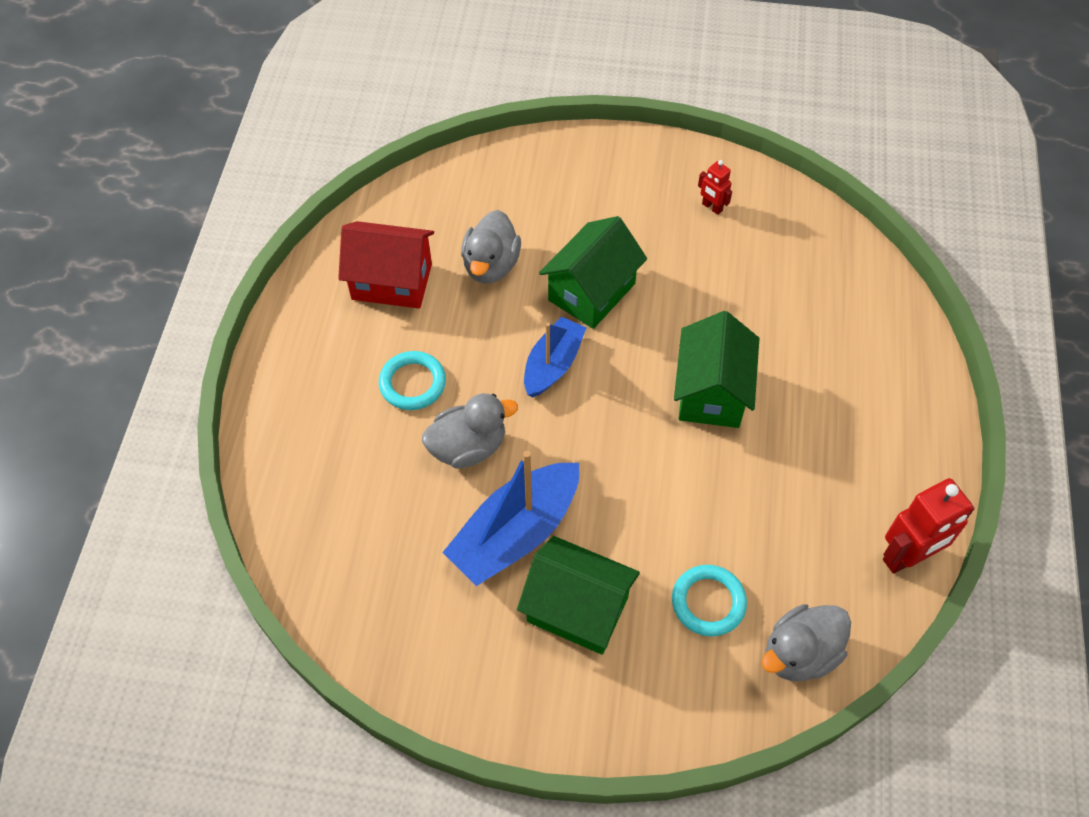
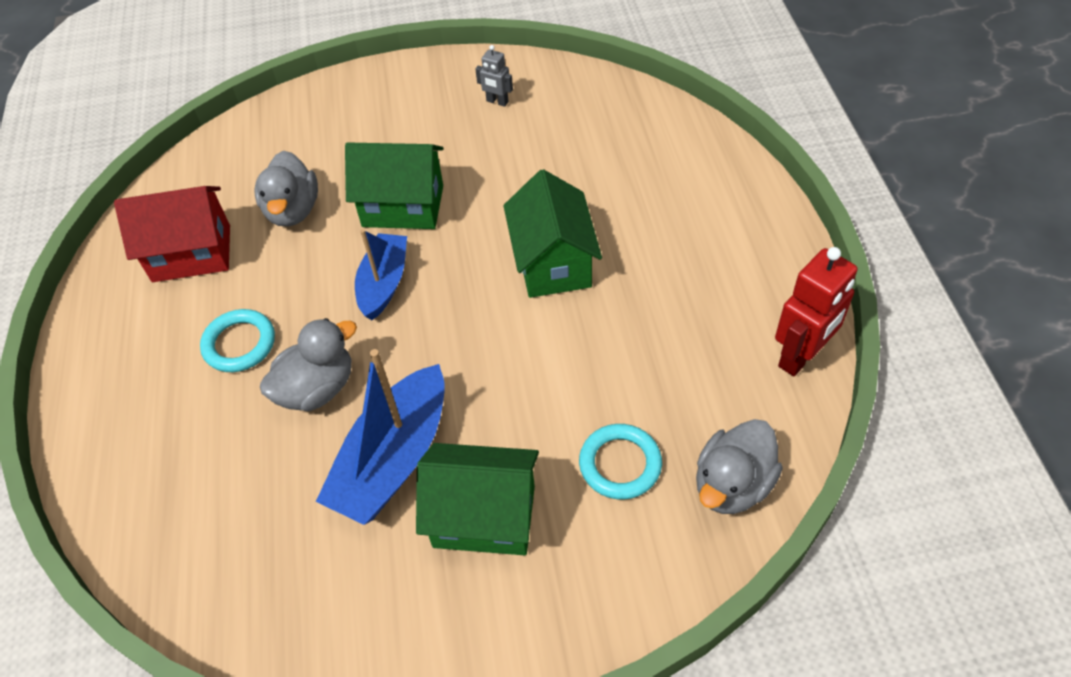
camera: 15 degrees left, 5 degrees down
green house [539,216,647,329] -> green house turned 75 degrees clockwise [345,142,443,229]
red robot [698,160,732,215] -> grey robot [475,45,513,107]

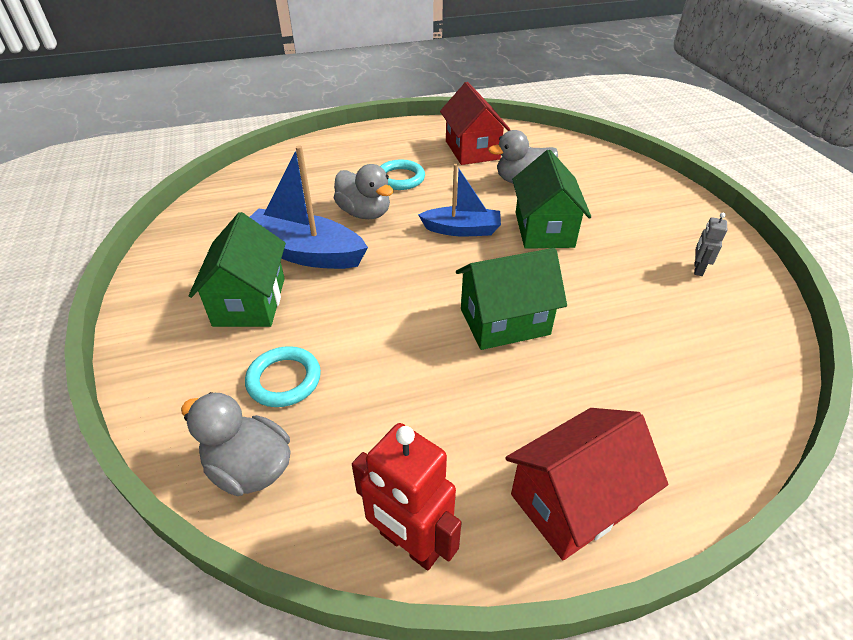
camera: 80 degrees right, 10 degrees down
none -> red house [505,408,668,560]

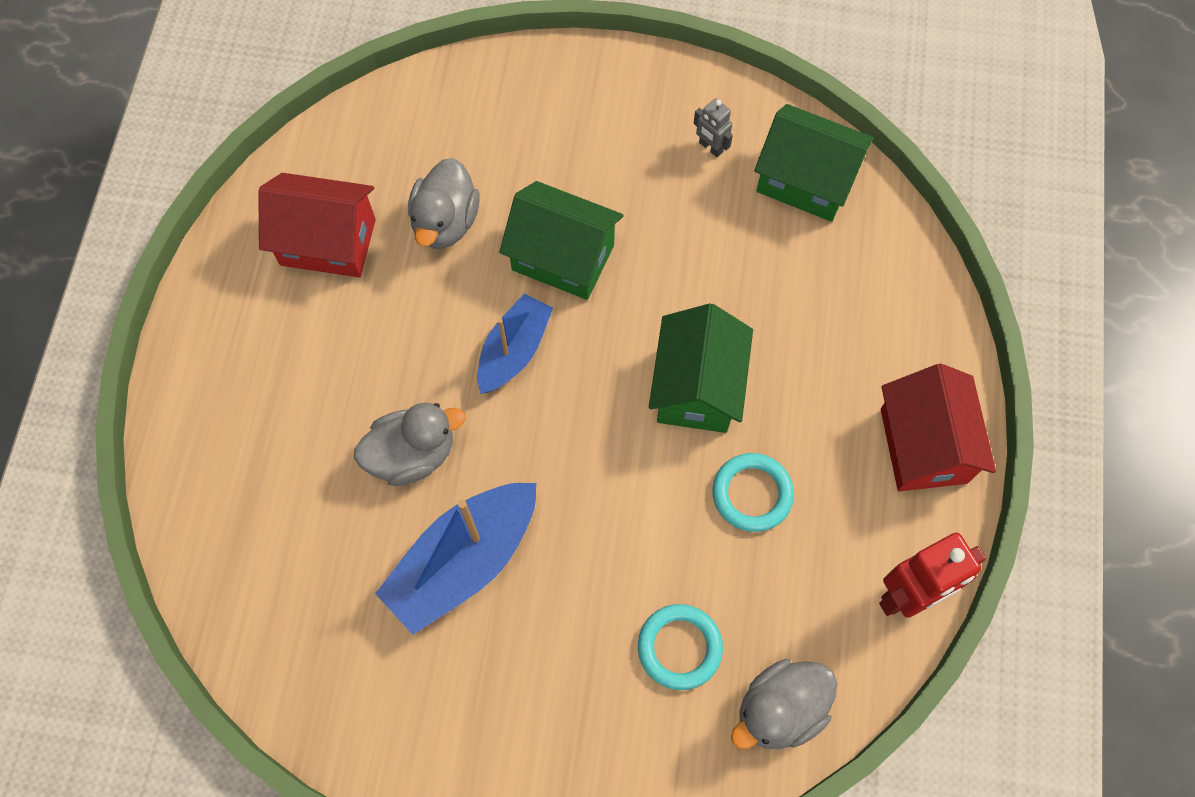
camera: 65 degrees left, 25 degrees up
green house [189,212,286,327] -> green house moved to [754,104,874,222]
turquoise ring [380,159,425,190] -> turquoise ring moved to [713,453,794,532]

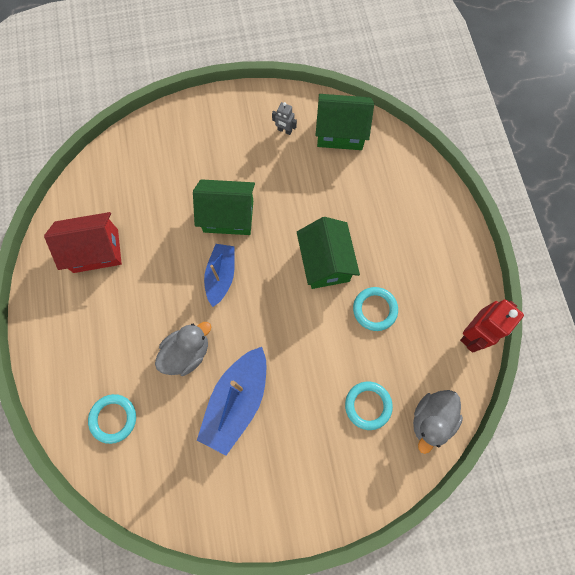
camera: 20 degrees left, 5 degrees up
grey duck [408,158,480,249] -> none
red house [881,363,996,491] -> none
none -> turquoise ring [88,394,136,444]

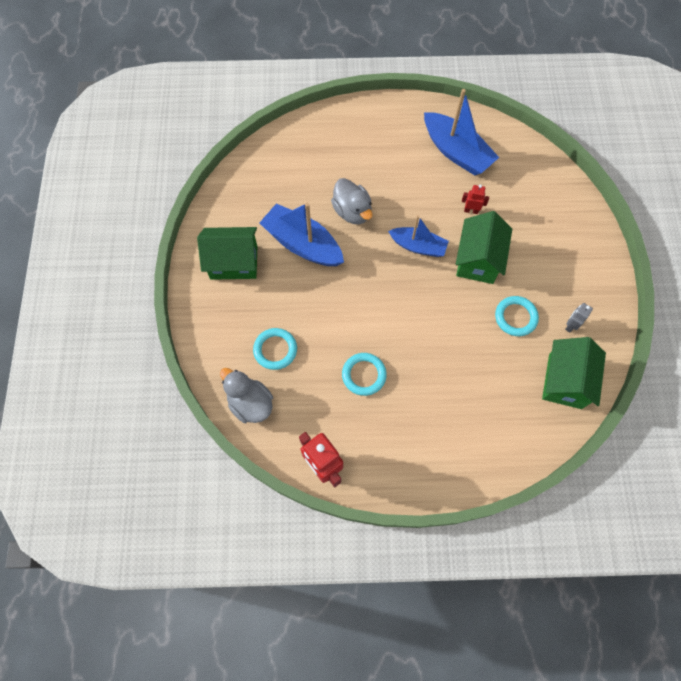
camera: 100 degrees right, 5 degrees down
red house [44,212,122,273] -> blue boat [424,89,499,175]
turquoise ring [88,394,136,444] -> turquoise ring moved to [495,296,539,336]
green house [297,217,360,289] -> green house moved to [197,227,257,280]
none -> red robot [462,184,489,214]

